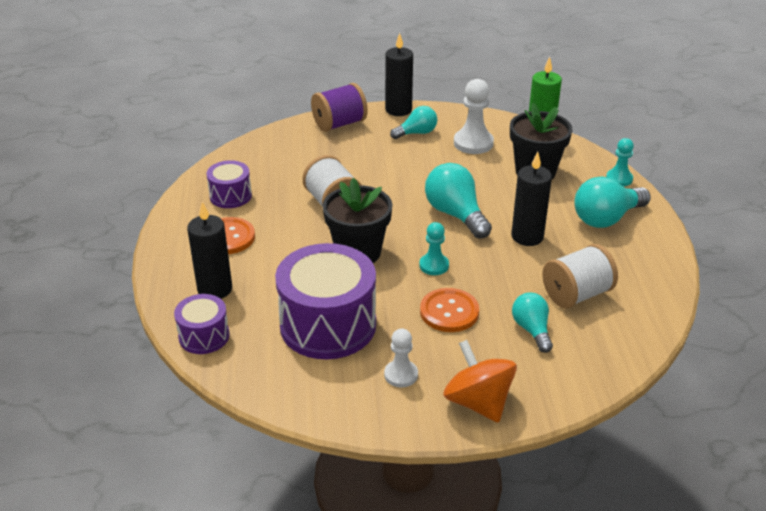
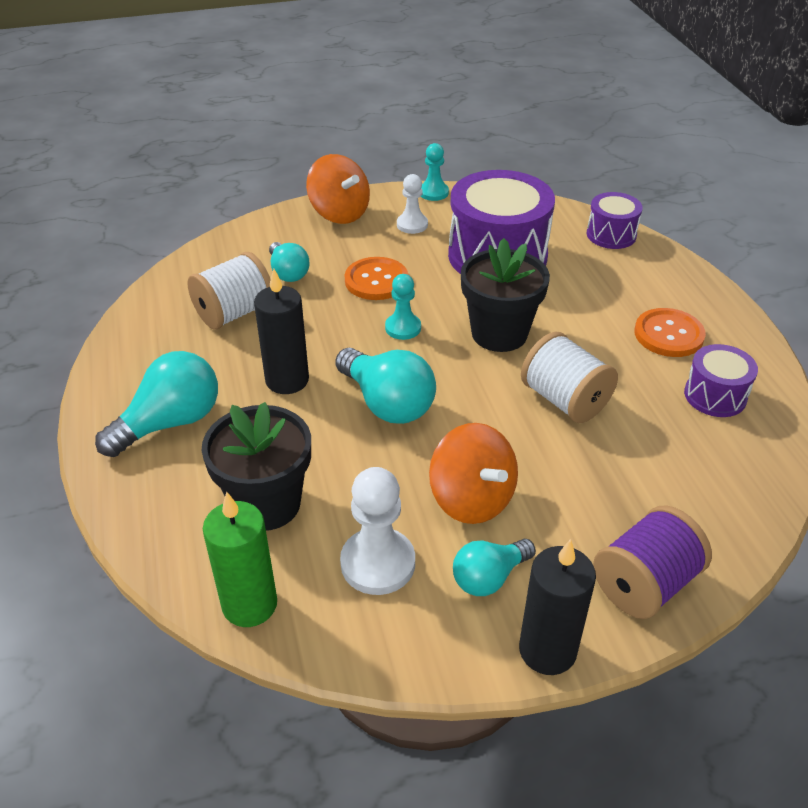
camera: 170 degrees right, 5 degrees up
black candle [187,202,232,299] -> none
turquoise pawn [606,138,634,187] -> turquoise pawn moved to [421,143,449,201]
none -> orange spinning top [429,423,518,524]

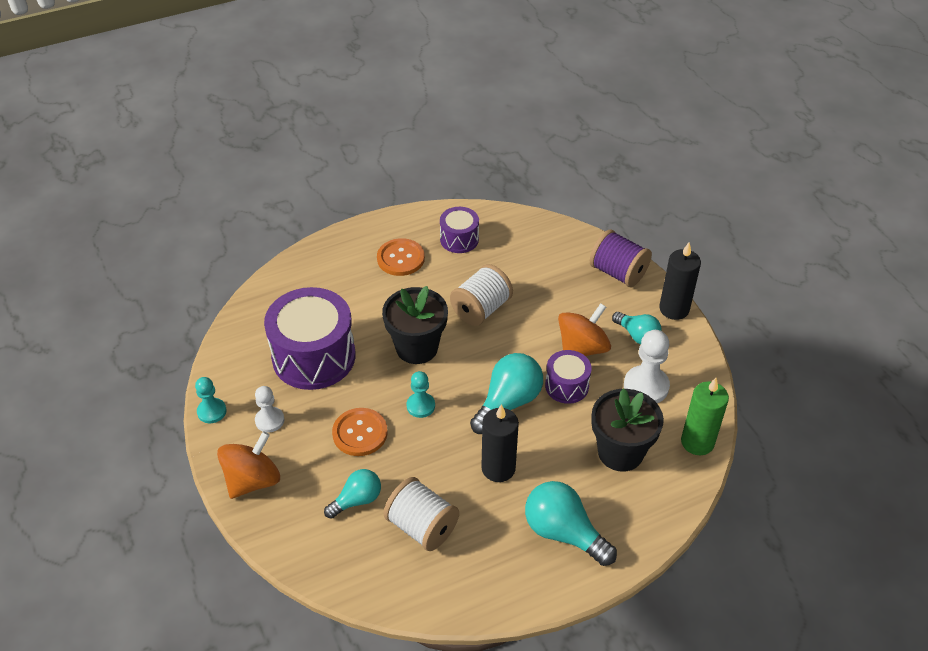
camera: 100 degrees left, 5 degrees up
purple drum [586,192,643,249] -> purple drum moved to [545,350,592,404]

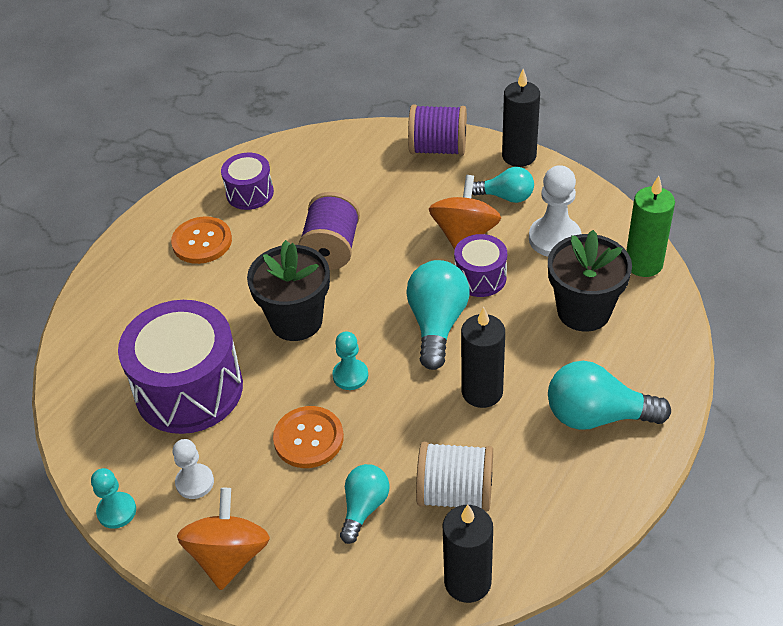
camera: 30 degrees left, 0 degrees up
white spool [450,264,513,326] -> purple spool [298,192,360,270]
none -> black candle [443,505,493,603]

